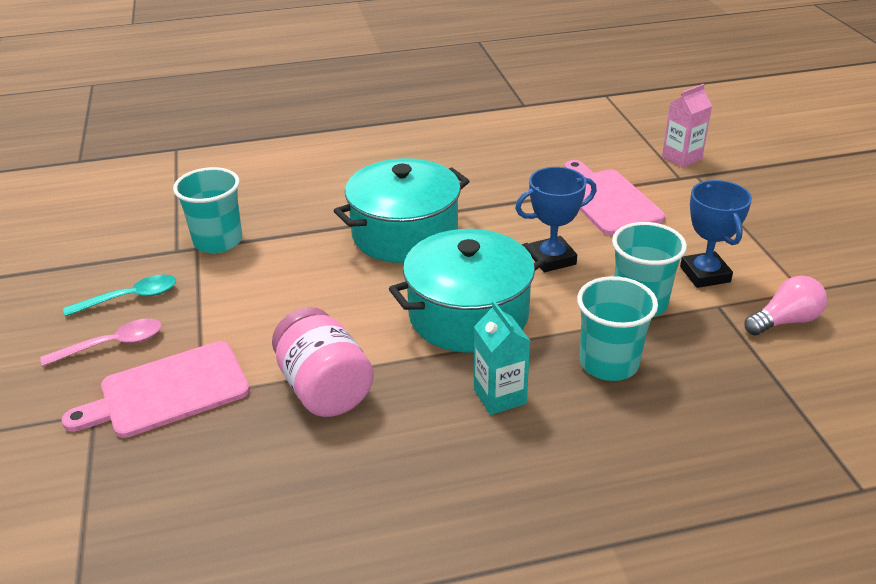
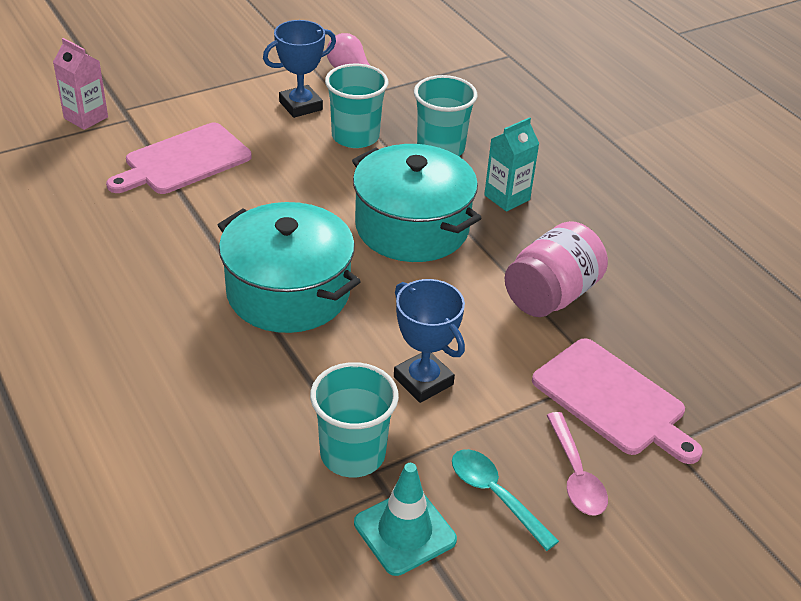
camera: 110 degrees left, 5 degrees up
pink spoon [40,318,162,366] -> pink spoon turned 150 degrees counterclockwise [547,412,608,516]
blue trophy [515,167,597,272] -> blue trophy moved to [394,279,465,403]
none -> turquoise traffic cone [354,463,457,576]

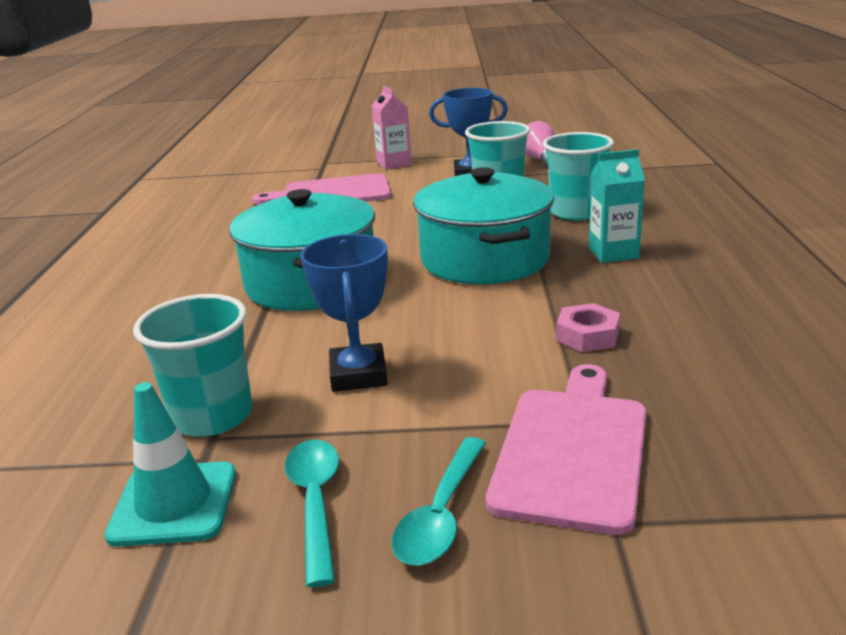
camera: 35 degrees right, 15 degrees down
pink carton [53,38,108,130] -> pink carton moved to [372,86,412,170]
pink jar [505,221,608,317] -> pink nut [556,303,620,352]
pink cutting board [532,338,702,464] -> pink cutting board turned 150 degrees counterclockwise [486,364,647,535]
pink spoon [547,412,608,516] -> turquoise spoon [392,437,486,566]

